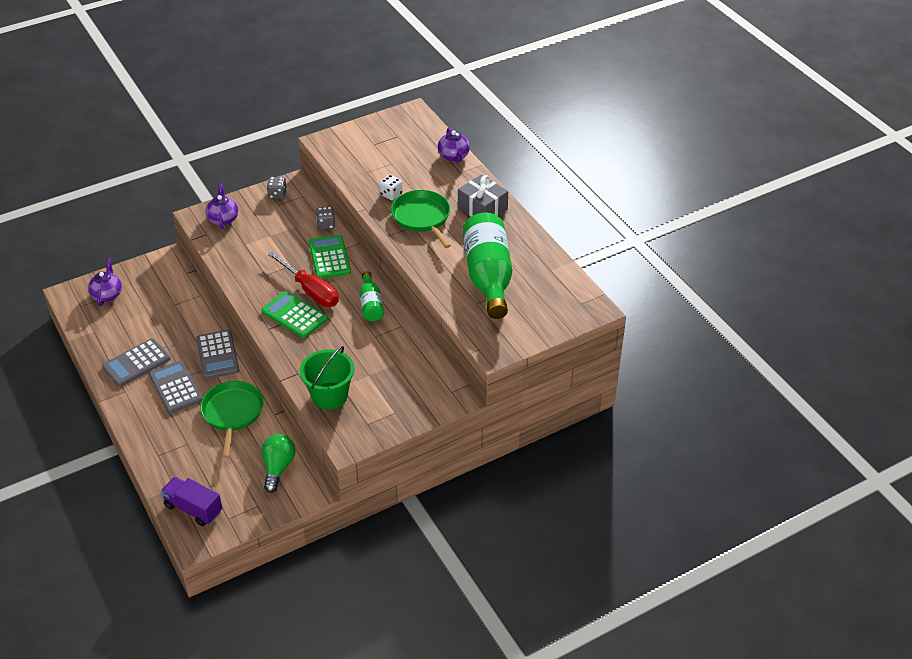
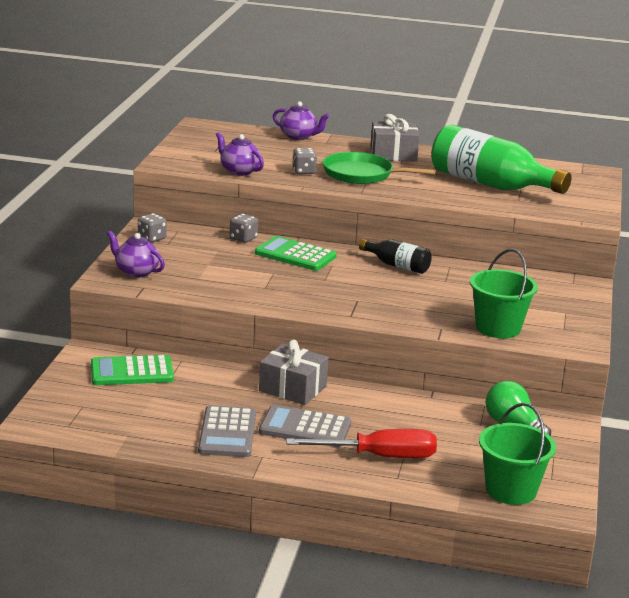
camera: 50 degrees left, 20 degrees down
purple teapot [88,258,122,306] -> purple teapot moved to [216,132,264,176]
purple truck [161,477,222,526] -> green bucket [479,403,556,505]
grey calculator [196,330,239,379] -> grey gift [259,340,329,405]
green pan [200,381,263,458] -> none
green calculator [262,291,328,338] -> green calculator moved to [91,355,174,385]
red screwdriver [268,251,339,307] -> red screwdriver moved to [286,429,437,458]
green bottle [359,271,384,321] -> black bottle [359,239,432,274]
white dice [379,175,403,200] -> grey dice [292,148,317,174]

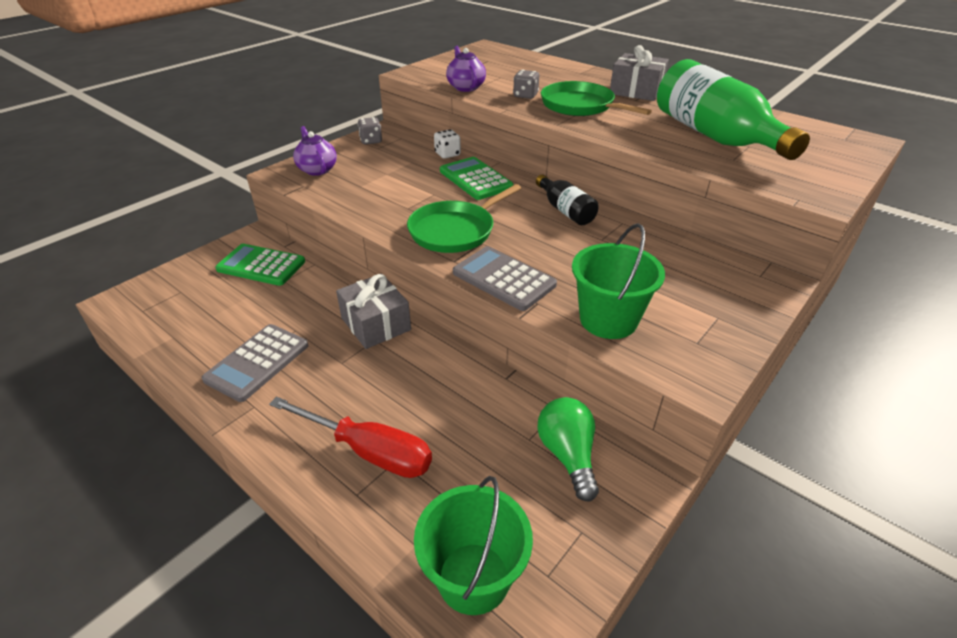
camera: 30 degrees right, 15 degrees up
grey dice [230,214,258,243] -> white dice [434,129,461,159]
grey calculator [259,405,351,447] -> grey calculator moved to [453,246,557,311]
purple teapot [273,101,330,140] -> none
none -> green pan [407,184,521,253]

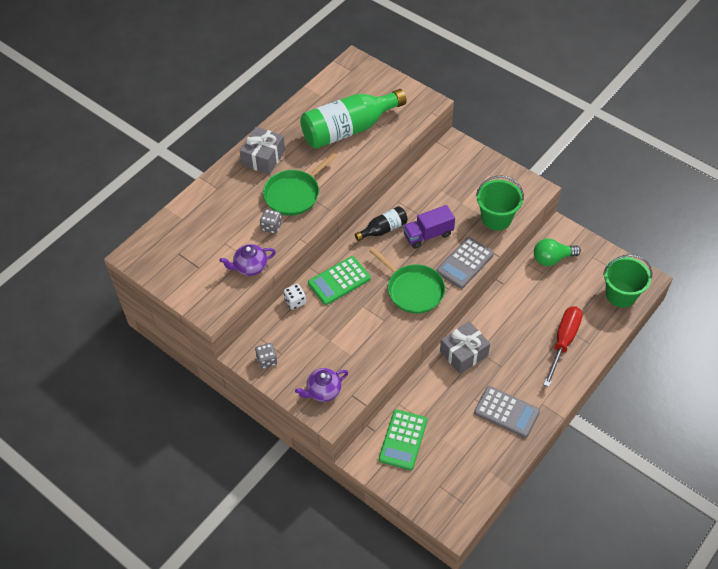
camera: 90 degrees left, 15 degrees up
none -> purple truck [403,205,455,249]

